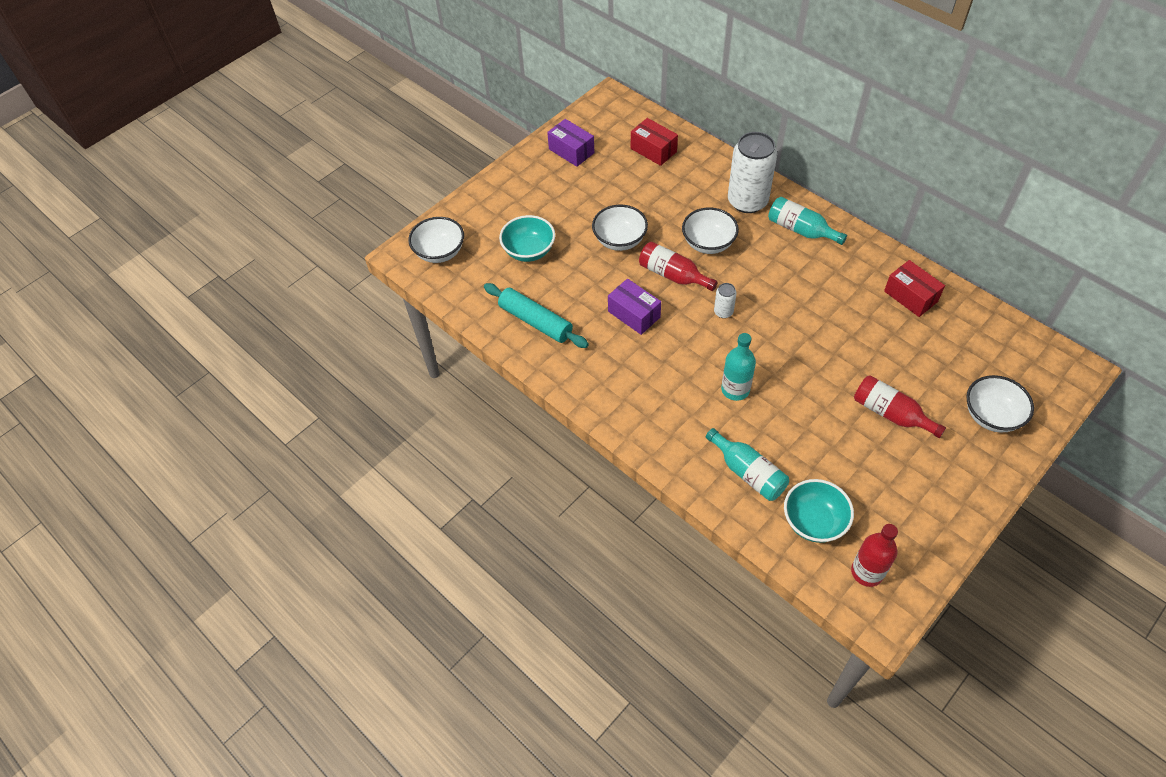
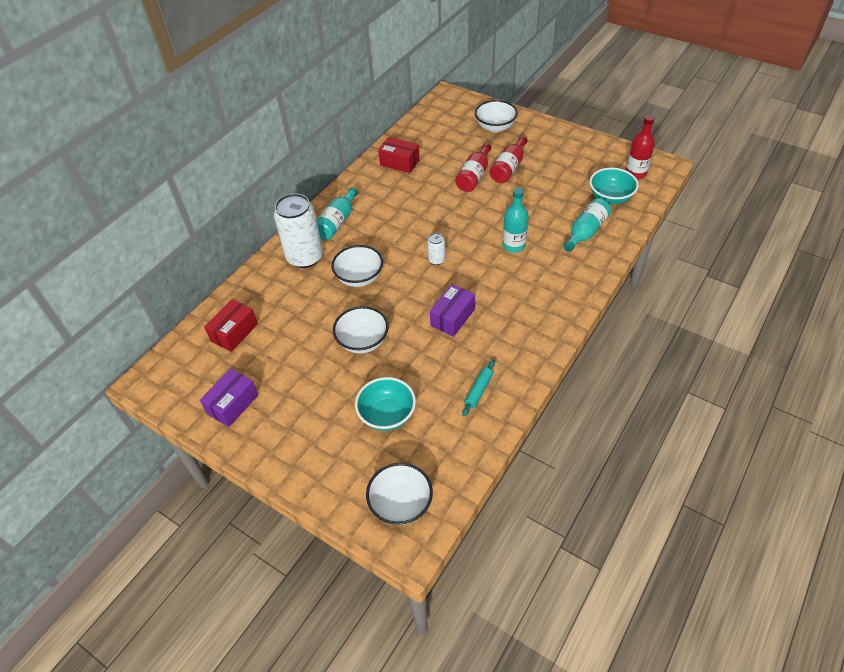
camera: 100 degrees left, 5 degrees down
turquoise rolling pin [484,283,589,348] -> turquoise rolling pin [462,360,495,417], size x0.56
red bottle [639,242,718,291] -> red bottle moved to [455,143,491,192]
red box [884,260,945,317] -> red box turned 75 degrees clockwise [378,137,419,173]

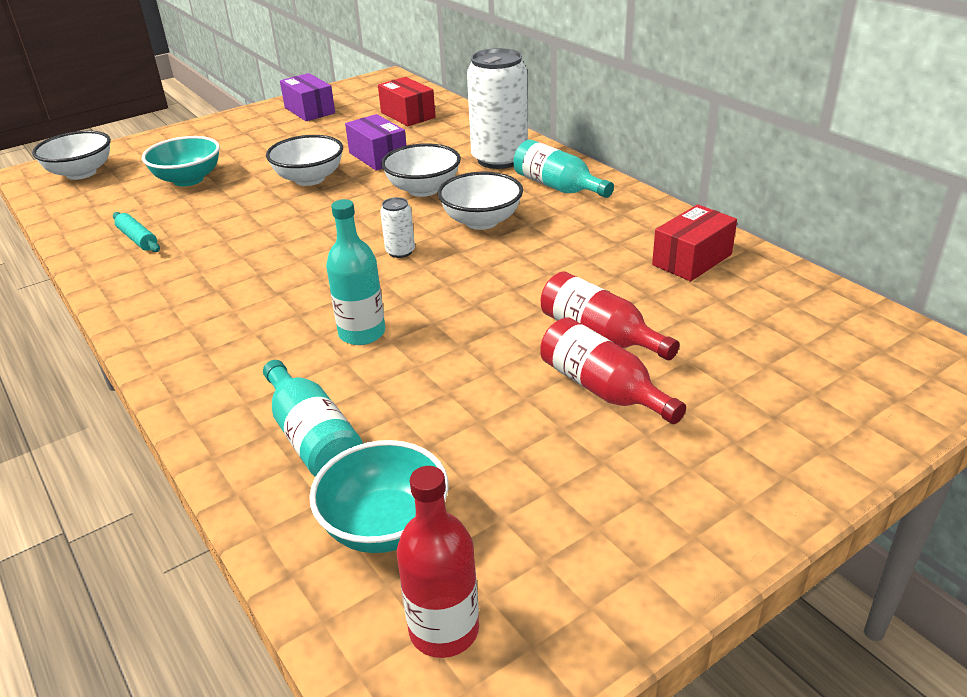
camera: 110 degrees right, 15 degrees down
purple box [430,284,475,337] -> purple box moved to [345,114,406,171]
white bowl [475,100,518,132] -> white bowl moved to [438,172,523,230]

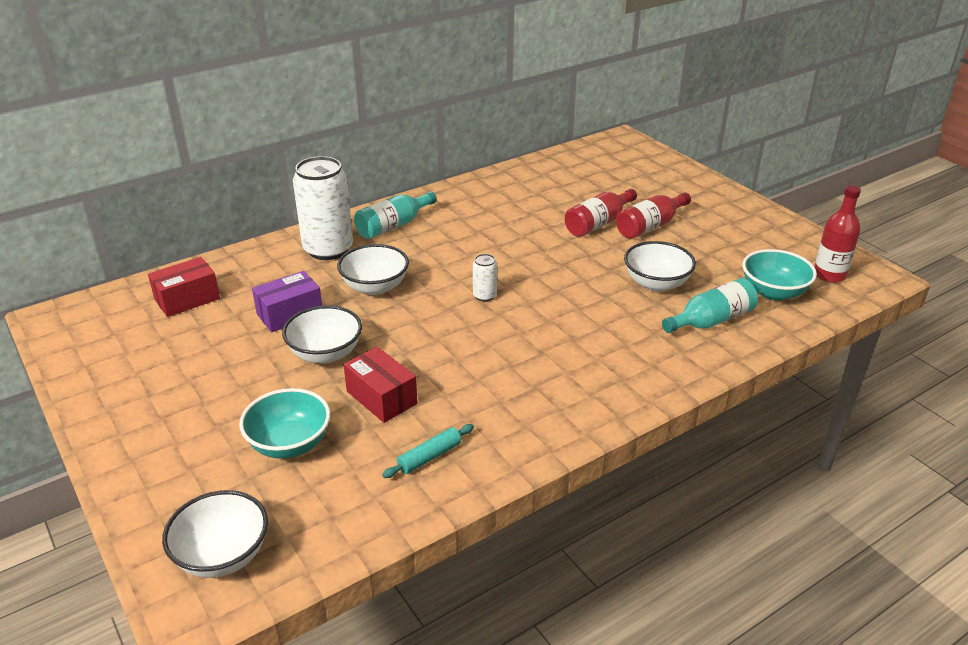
camera: 90 degrees left, 0 degrees up
purple box [280,73,335,121] -> none
turquoise bottle [326,199,385,345] -> none
white bowl [438,172,523,230] -> white bowl moved to [624,241,696,292]
red box [652,204,737,281] -> red box moved to [343,347,417,423]

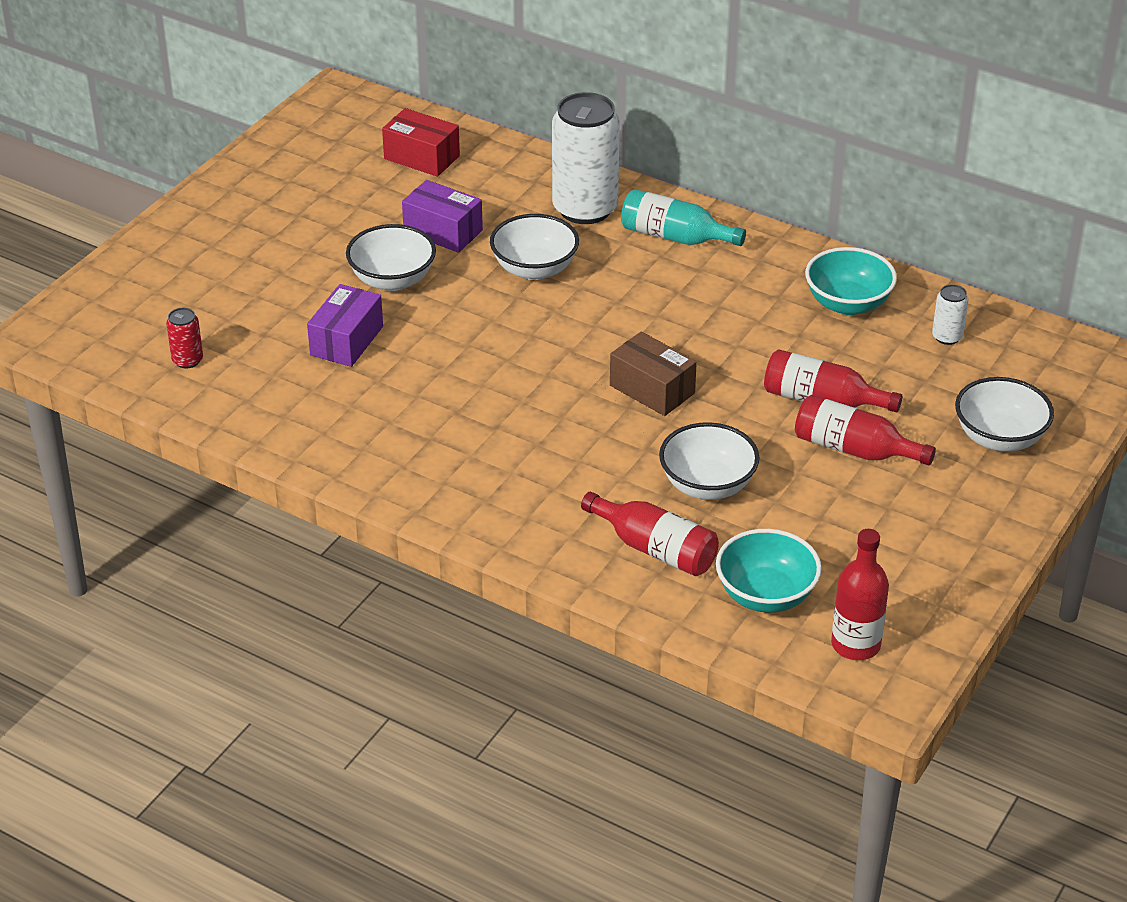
camera: 65 degrees right, 5 degrees up
white bowl [162,490,268,578] -> white bowl moved to [955,377,1054,452]
turquoise bowl [239,388,330,459] -> turquoise bowl moved to [805,247,897,315]
red box [343,347,417,423] -> purple box [307,284,383,367]
turquoise rolling pin [382,424,474,478] -> none
white can [473,254,497,301] -> white can moved to [932,284,969,345]
turquoise bottle [662,278,758,333] -> red bottle [581,492,719,576]
none -> red can [166,308,203,369]
none -> brown box [610,331,697,416]

